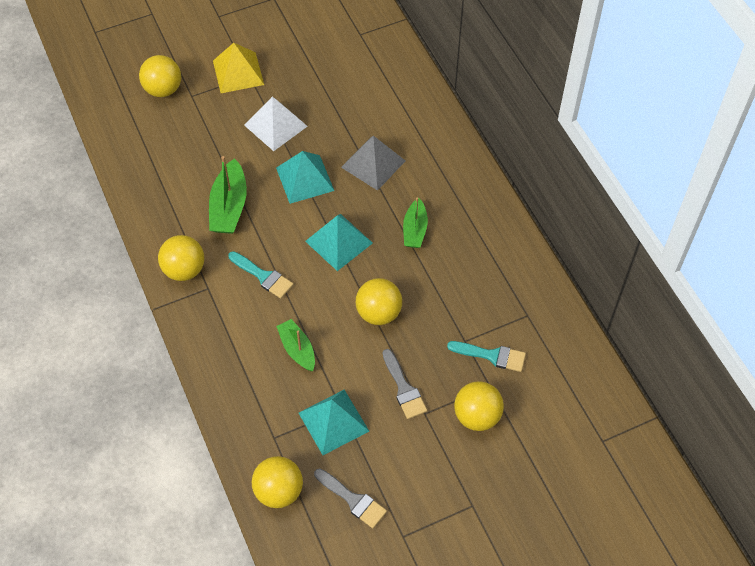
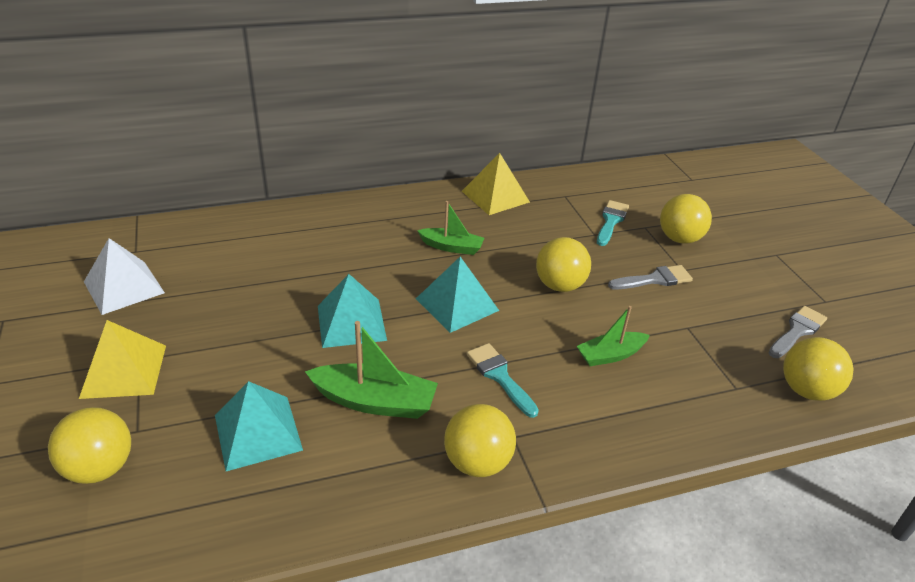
camera: 85 degrees left, 20 degrees down
turquoise brush [228,251,293,299] -> turquoise brush turned 75 degrees counterclockwise [467,343,539,418]
white pyramid [244,97,308,151] -> white pyramid moved to [84,238,165,315]
turquoise pyramid [299,390,369,455] -> turquoise pyramid moved to [215,381,303,471]
grey pyramid [341,136,405,191] -> none
none -> yellow pyramid [462,153,530,215]

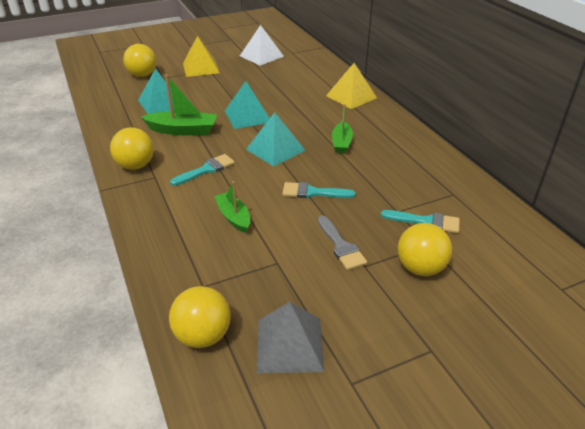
camera: 85 degrees right, 0 degrees up
green boat [305,321,438,419] -> green boat turned 90 degrees counterclockwise [141,74,217,135]
yellow pyramid [462,153,530,215] -> yellow pyramid moved to [326,63,377,109]
yellow ball [536,237,591,292] -> turquoise brush [282,182,356,198]
grey brush [769,306,827,358] -> grey pyramid [257,302,324,373]

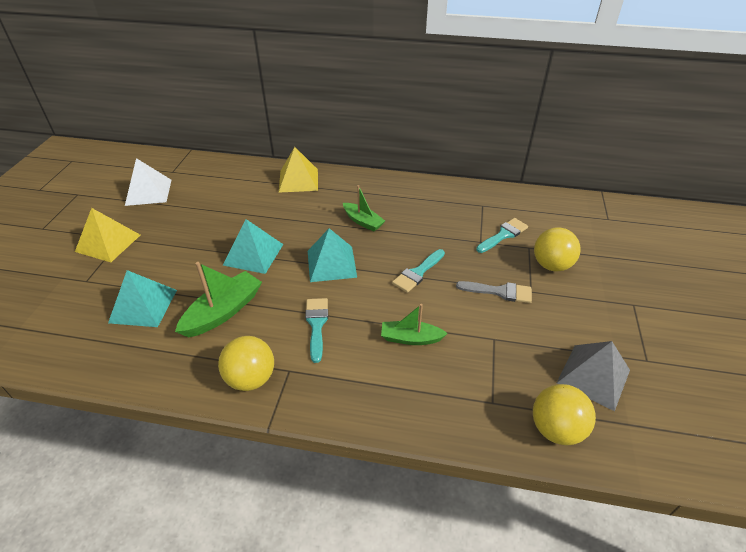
camera: 55 degrees left, 5 degrees up
yellow ball [123,44,156,77] -> none

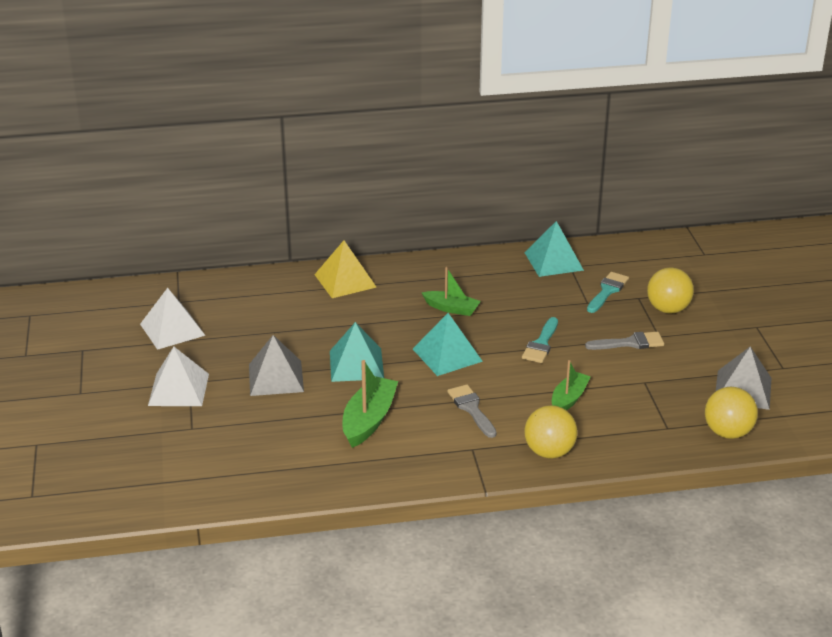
camera: 20 degrees left, 10 degrees down
yellow pyramid [75,208,140,262] -> white pyramid [148,346,209,406]
turquoise pyramid [108,270,177,327] -> turquoise pyramid moved to [524,221,584,277]
yellow ball [218,336,274,391] -> yellow ball moved to [524,405,578,459]
turquoise brush [305,298,328,363] -> grey brush [447,384,497,438]
green boat [381,304,448,345] -> green boat turned 135 degrees clockwise [552,360,591,410]
none -> grey pyramid [249,335,304,396]

